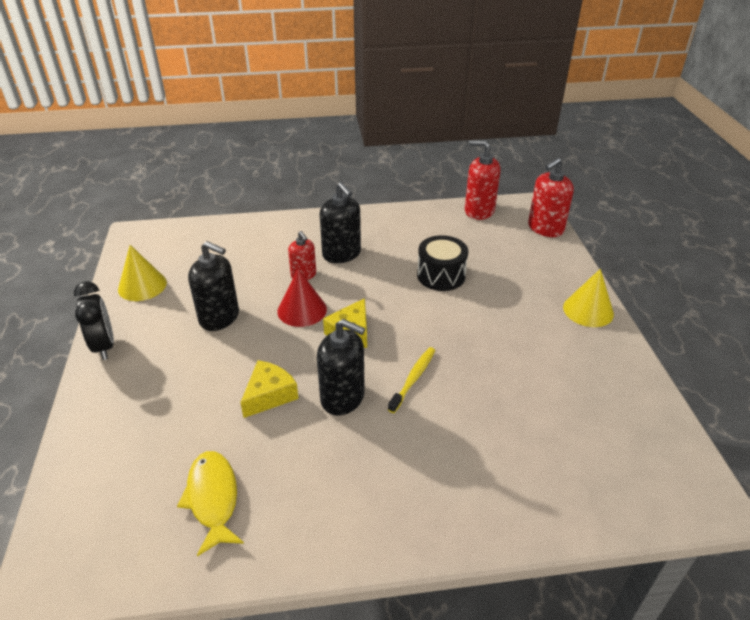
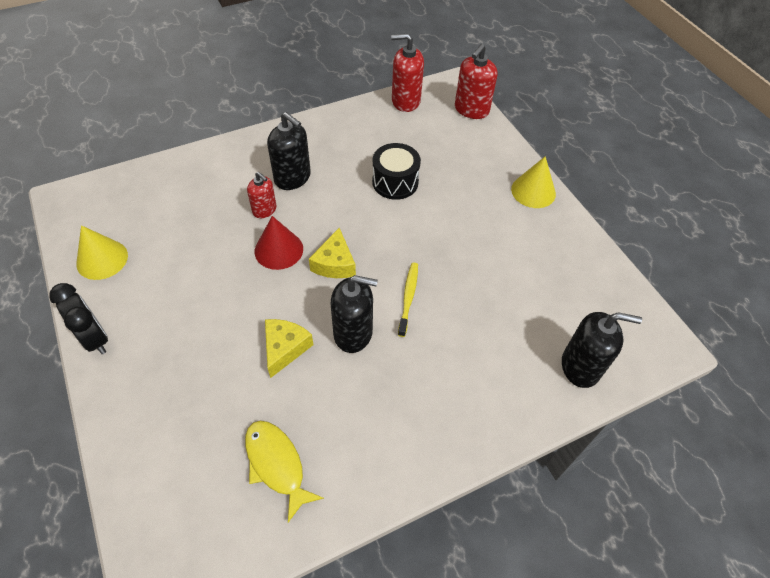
camera: 20 degrees left, 15 degrees up
black soap dispenser [188,241,239,331] -> black soap dispenser moved to [562,312,642,388]

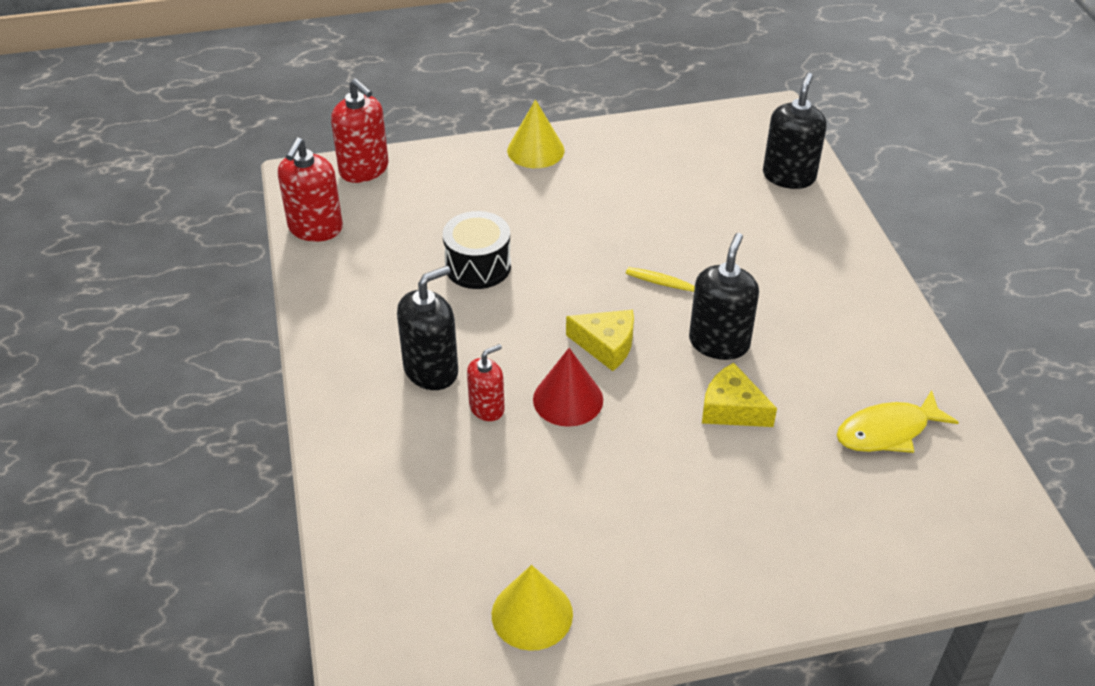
camera: 75 degrees left, 10 degrees down
black clock [49,283,108,354] -> none

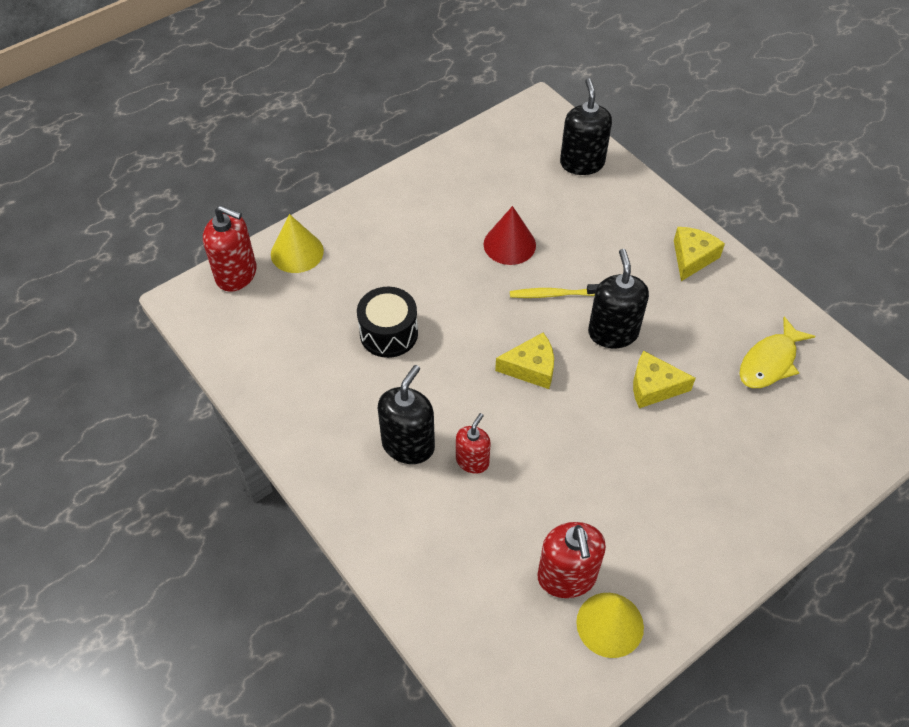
camera: 25 degrees left, 10 degrees up
red soap dispenser [278,137,343,242] -> red soap dispenser moved to [537,522,606,598]
yellow cone [507,99,565,168] -> yellow cone moved to [271,214,324,273]
red cone [533,348,603,427] -> red cone moved to [484,206,536,265]
none -> yellow cheese [674,227,725,281]

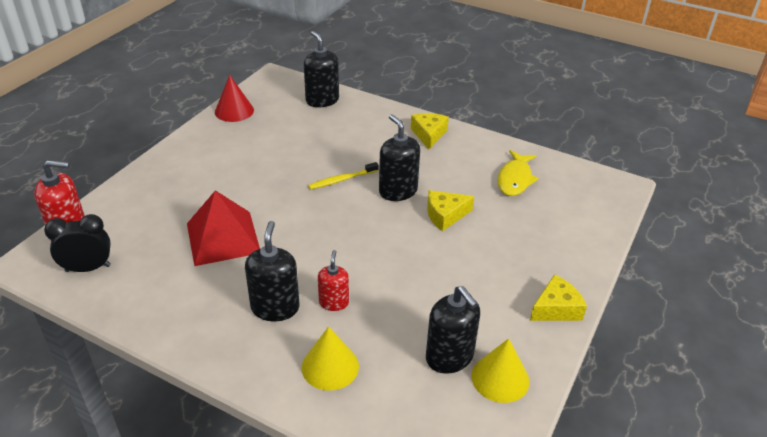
camera: 25 degrees left, 15 degrees down
yellow cone [271,214,324,273] -> yellow cone moved to [302,326,359,391]
black drum [357,287,418,358] -> red pyramid [187,190,260,266]
red cone [484,206,536,265] -> red cone moved to [215,75,254,122]
yellow cheese [495,333,554,389] -> yellow cheese moved to [530,274,587,321]
red soap dispenser [537,522,606,598] -> black soap dispenser [426,286,480,374]
none -> black clock [44,214,111,272]

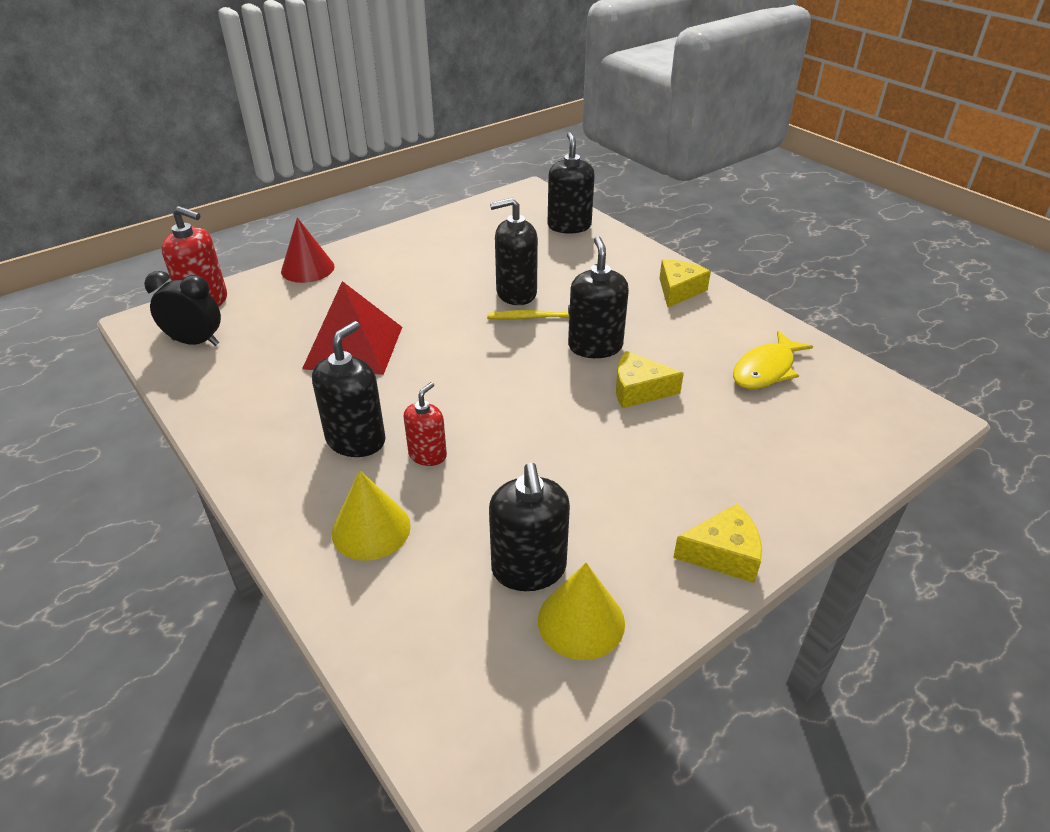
camera: 25 degrees right, 0 degrees up
red cone [215,75,254,122] -> red cone moved to [281,217,335,283]
none -> black soap dispenser [490,198,538,305]

